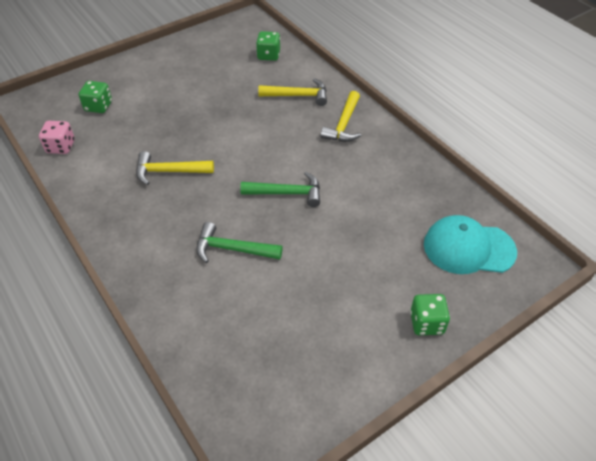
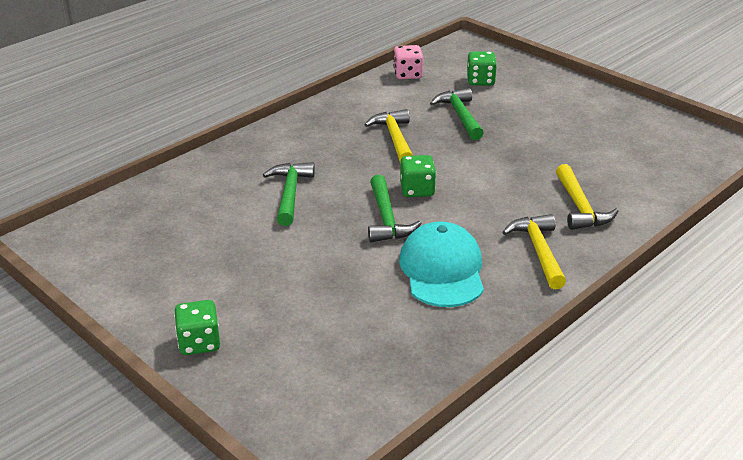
camera: 80 degrees right, 15 degrees down
green dice [256,31,280,61] -> green dice moved to [400,155,436,197]
yellow hammer [321,91,362,142] -> yellow hammer turned 75 degrees clockwise [502,214,566,289]
turquoise cap [424,215,517,274] -> turquoise cap moved to [399,222,484,307]
none -> green hammer [430,88,484,140]

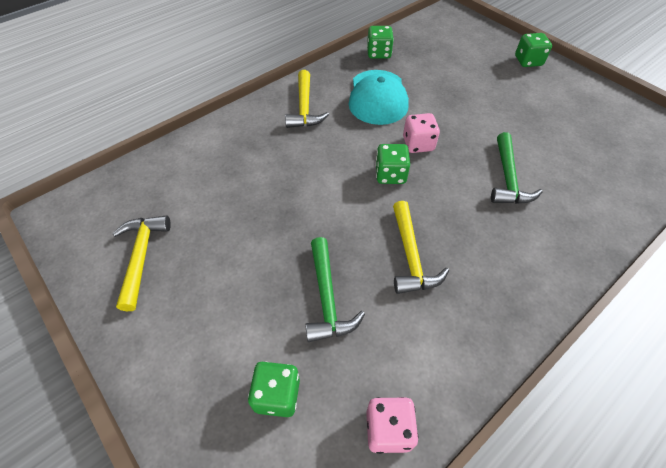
camera: 175 degrees left, 20 degrees up
green hammer [368,175,422,242] -> pink dice [403,113,440,153]
yellow hammer [556,164,618,230] -> yellow hammer moved to [112,216,171,311]
none -> green dice [367,26,394,59]

